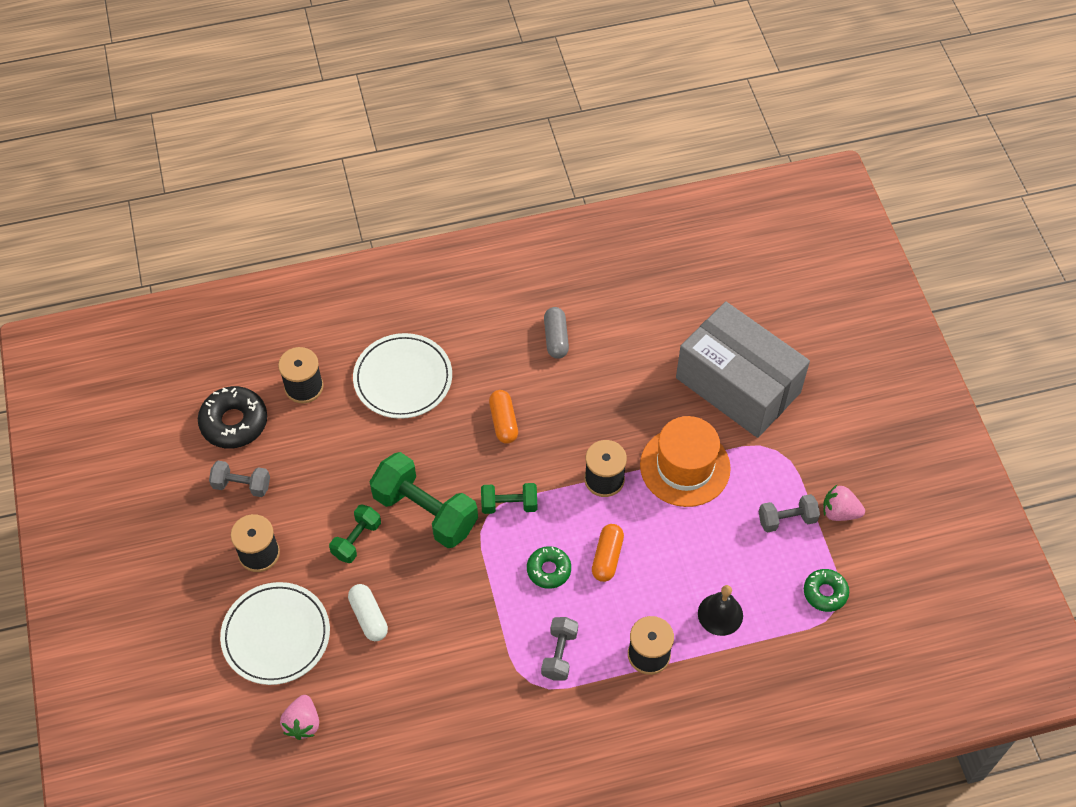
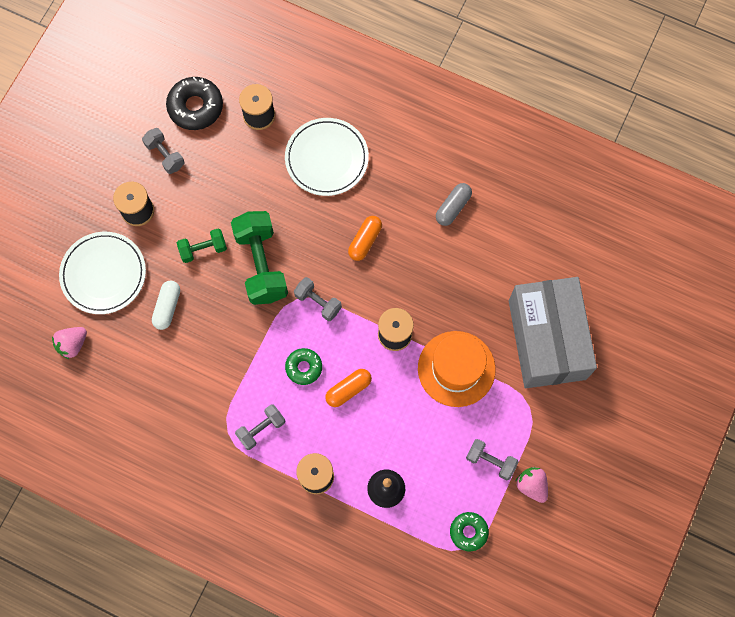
camera: 40 degrees right, 15 degrees up
green dumbbell [481,483,537,514] -> grey dumbbell [294,277,342,321]

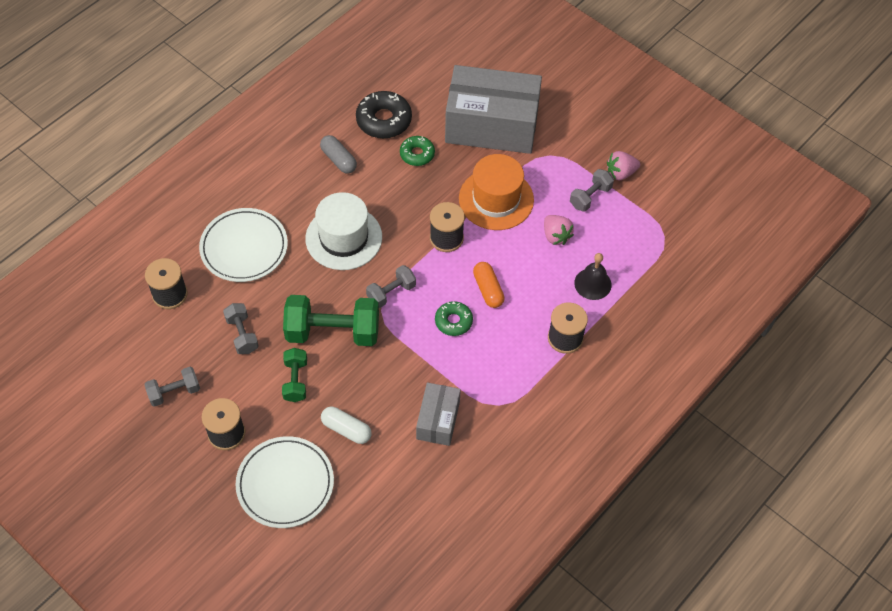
camera: 75 degrees left, 15 degrees down
pink strawberry [52,327,87,359] -> pink strawberry moved to [544,215,574,245]
black donut [166,77,223,130] -> black donut moved to [356,91,412,139]
grey dumbbell [235,404,285,450] -> grey dumbbell moved to [223,303,259,354]
orange capsule [348,216,382,261] -> white hat [305,192,382,270]
green donut [450,512,489,551] -> green donut moved to [400,136,435,166]
none -> grey box [416,382,461,446]

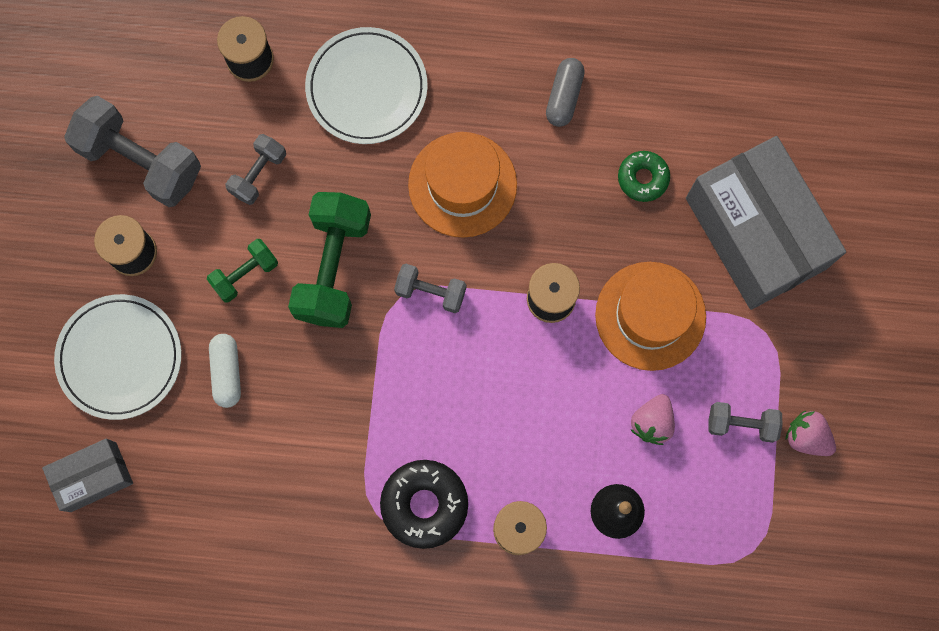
camera: 55 degrees right, 20 degrees up
grey dumbbell [144,367,200,407] -> grey dumbbell [64,96,201,207], size x1.86
green dumbbell [283,295,379,346] -> green dumbbell turned 45 degrees clockwise [288,192,371,328]
white hat [305,192,382,270] -> orange hat [408,132,517,238]
black donut [356,91,412,139] -> black donut moved to [380,460,468,549]
grey box [416,382,461,446] -> grey box moved to [42,439,133,512]
green donut [435,301,473,336] -> none
orange capsule [473,262,504,308] -> none

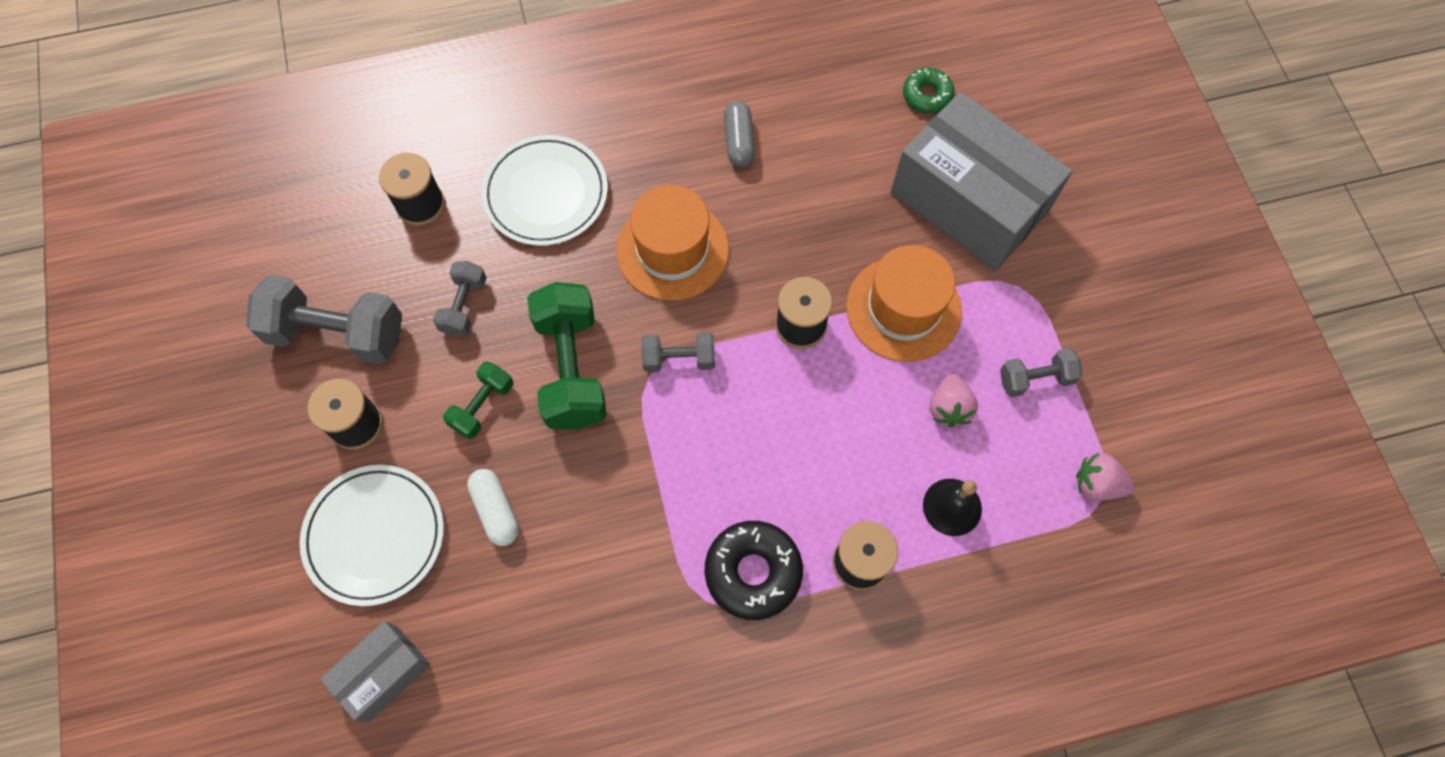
camera: 20 degrees left, 10 degrees down
green donut [618,151,670,202] -> green donut moved to [903,68,955,113]
pink strawberry [785,411,836,456] -> pink strawberry moved to [1076,452,1135,501]

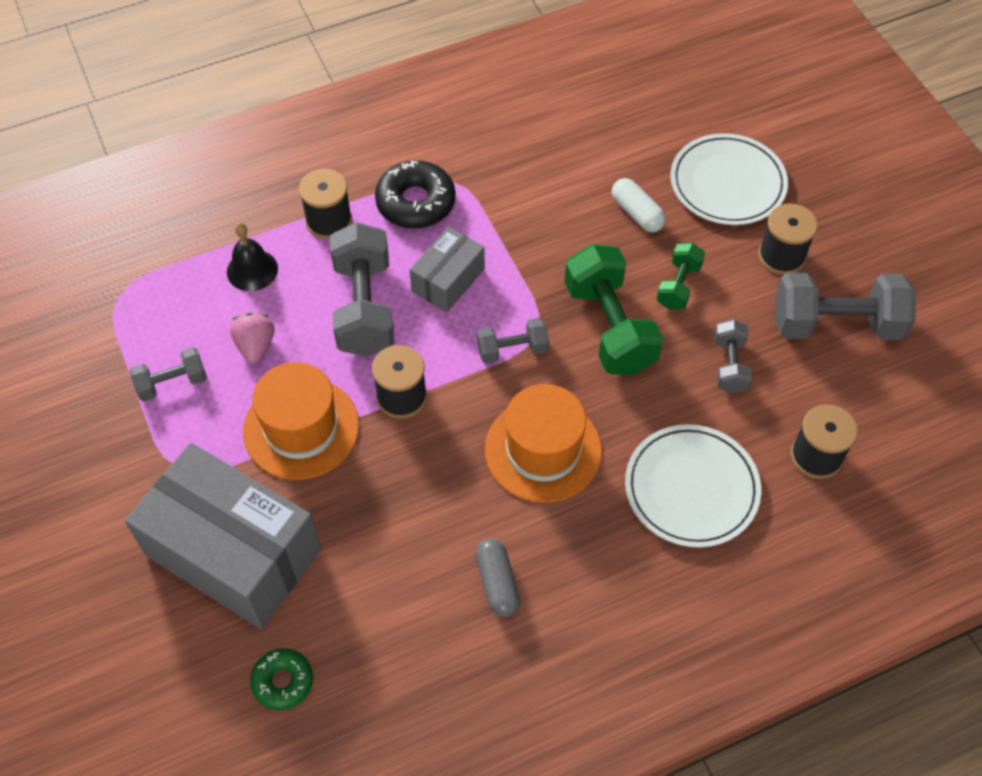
camera: 170 degrees right, 10 degrees down
grey box [320,621,430,722] -> grey box moved to [410,227,485,312]
pink strawberry [1076,452,1135,501] -> none
none -> grey dumbbell [330,222,394,357]

